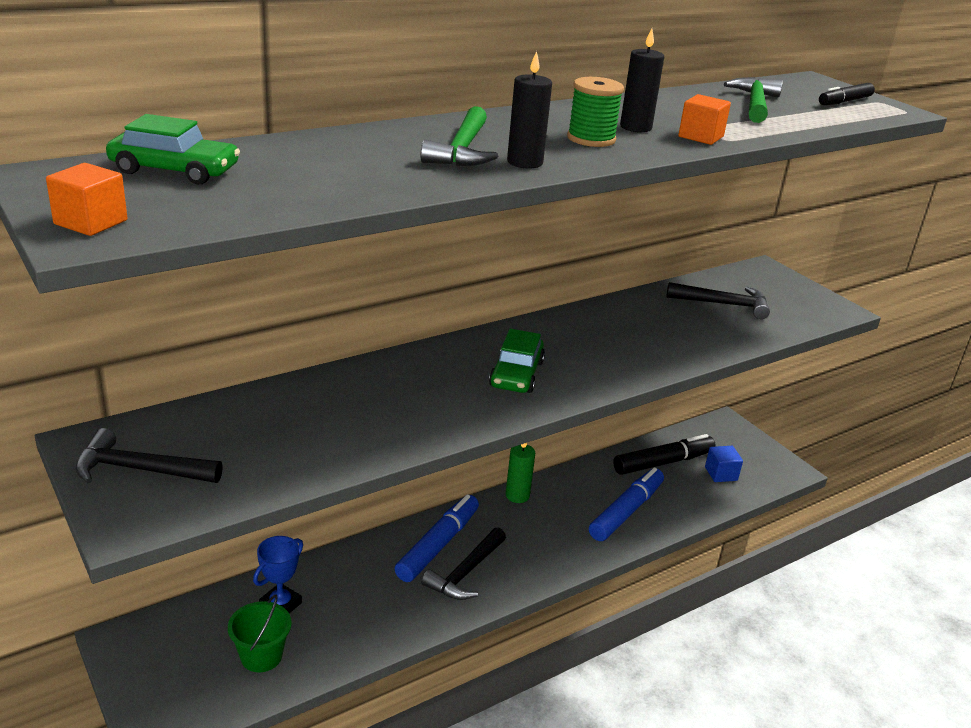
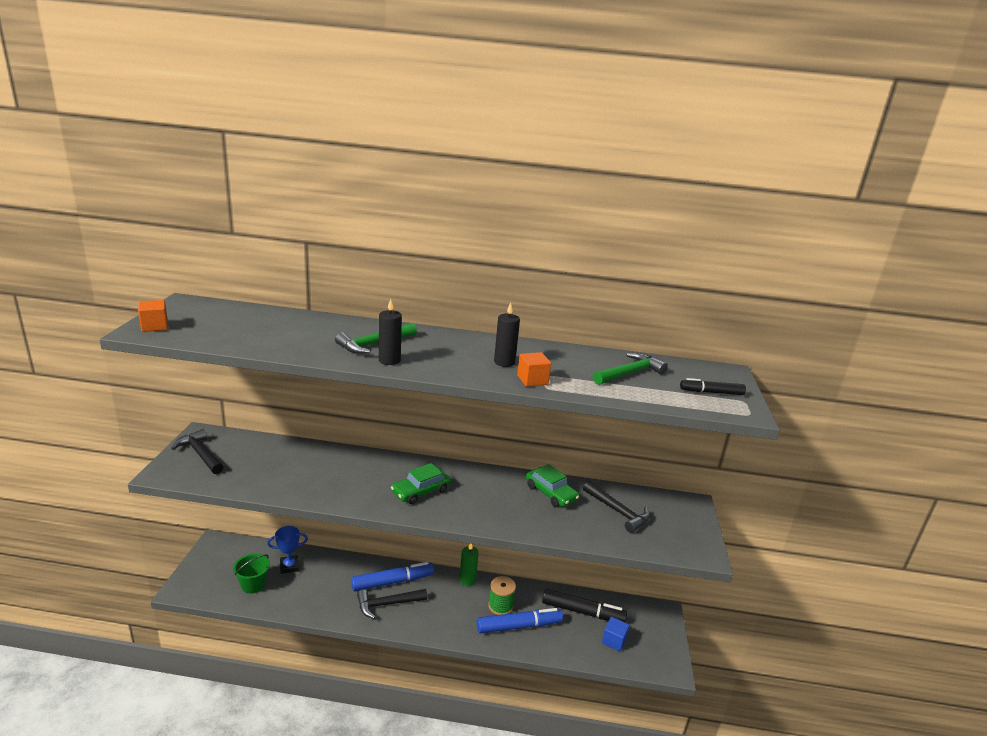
camera: 40 degrees right, 5 degrees down
green car [106,114,240,184] -> green car moved to [526,464,579,507]
green spool [567,77,624,147] -> green spool moved to [488,576,516,615]

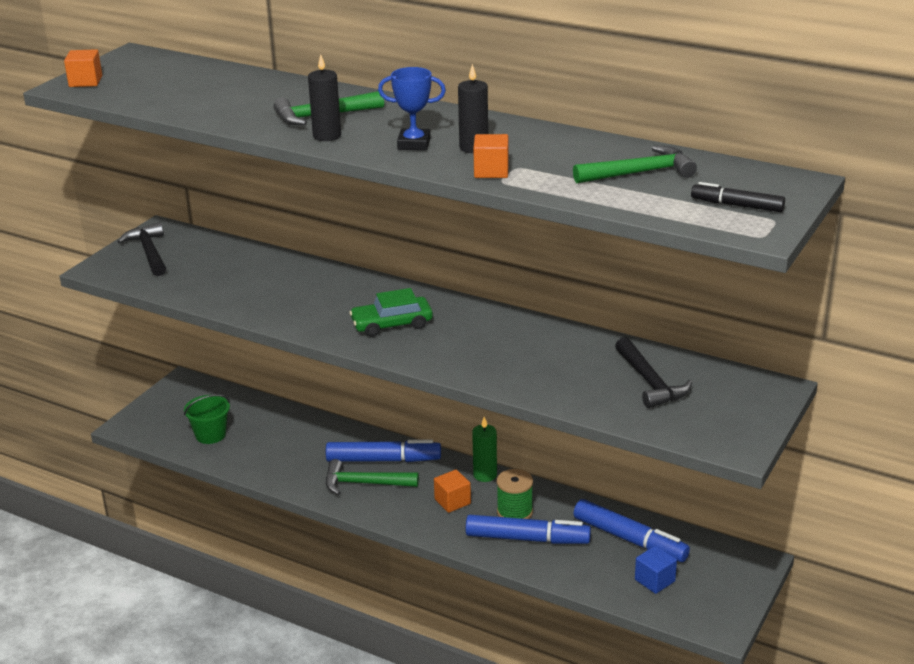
camera: 25 degrees right, 5 degrees up
blue trophy [267,526,308,574] -> blue trophy moved to [378,67,446,150]
black hammer [357,589,427,619] -> green hammer [326,459,419,495]
green car [526,464,579,507] -> none
black marker [542,589,627,622] -> blue marker [573,499,690,562]
none -> orange cube [434,470,471,513]

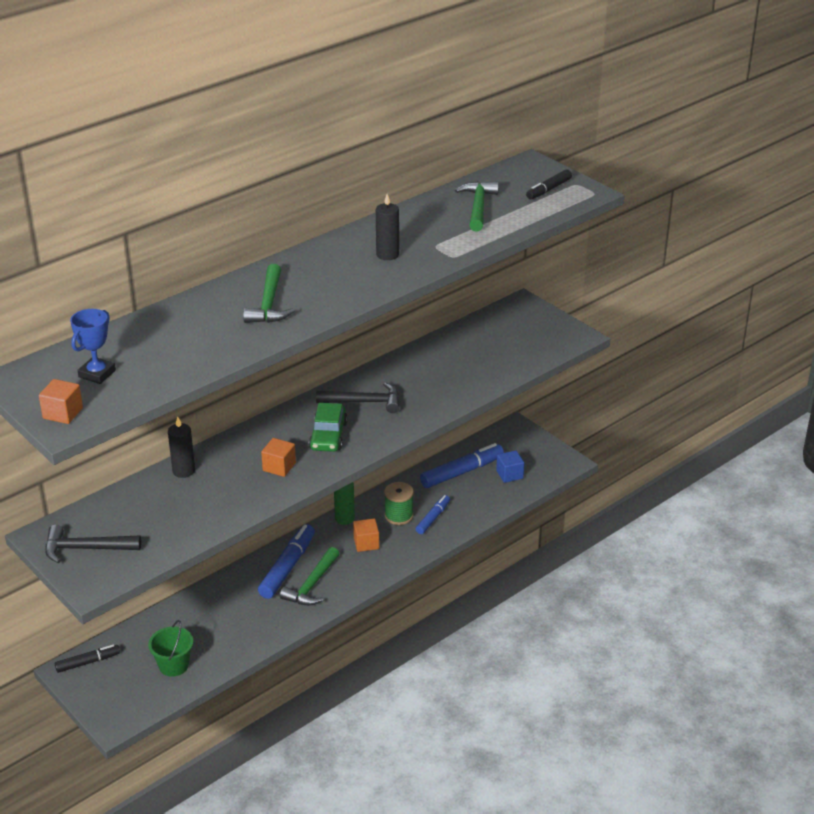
camera: 70 degrees left, 5 degrees up
black candle [308,54,341,141] -> black candle moved to [168,416,195,478]
blue trophy [378,67,446,150] -> blue trophy moved to [70,309,116,384]
blue marker [465,515,591,544] -> blue marker [416,495,450,534], size x0.59
orange cube [473,134,509,178] -> orange cube moved to [261,438,296,477]
black hammer [615,337,692,408] -> black hammer moved to [316,382,399,413]
none -> black marker [55,644,120,673]

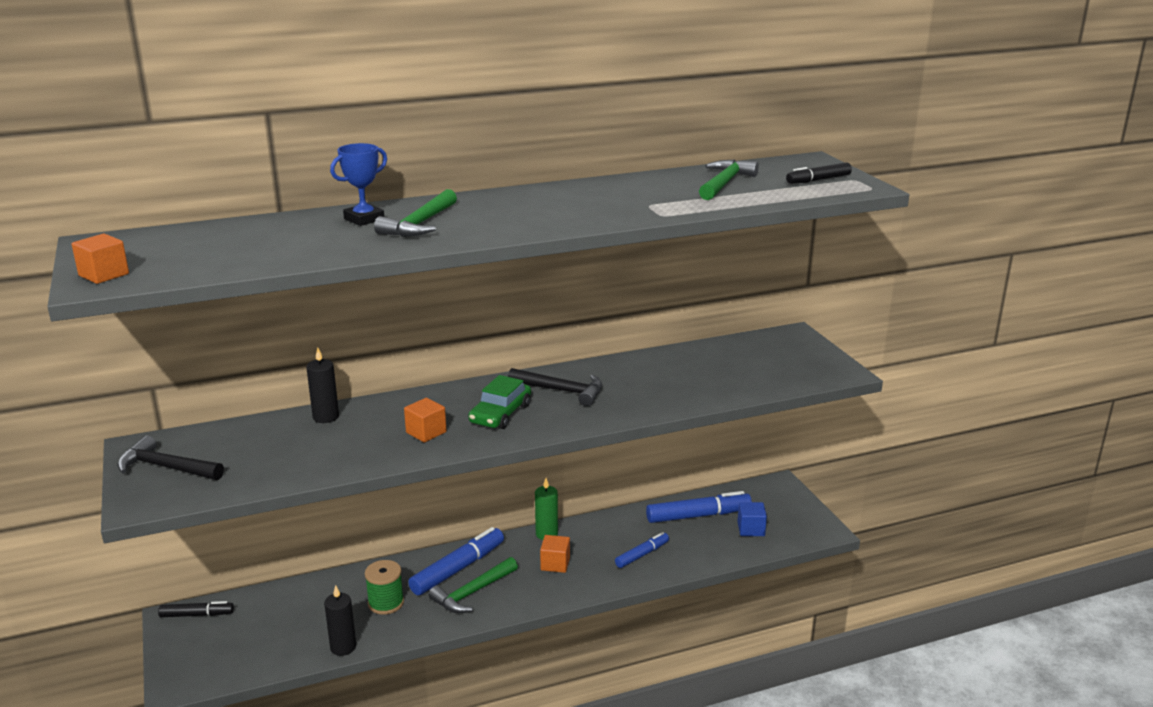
camera: 20 degrees right, 10 degrees down
blue trophy [70,309,116,384] -> blue trophy moved to [330,143,387,226]
green bucket [148,620,193,677] -> none
black candle [376,194,399,260] -> black candle moved to [324,585,356,656]
green spool [384,482,414,525] -> green spool moved to [365,560,404,615]

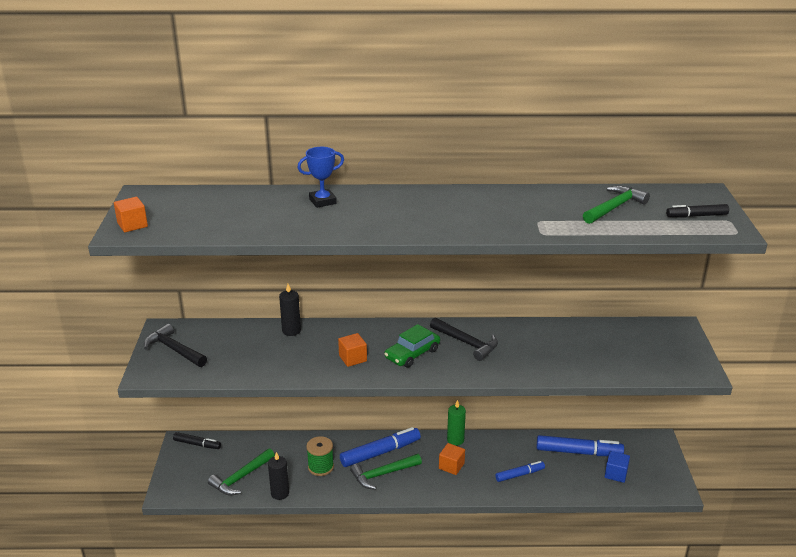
camera: 20 degrees right, 5 degrees up
green hammer [374,189,457,237] -> green hammer moved to [208,448,275,496]

